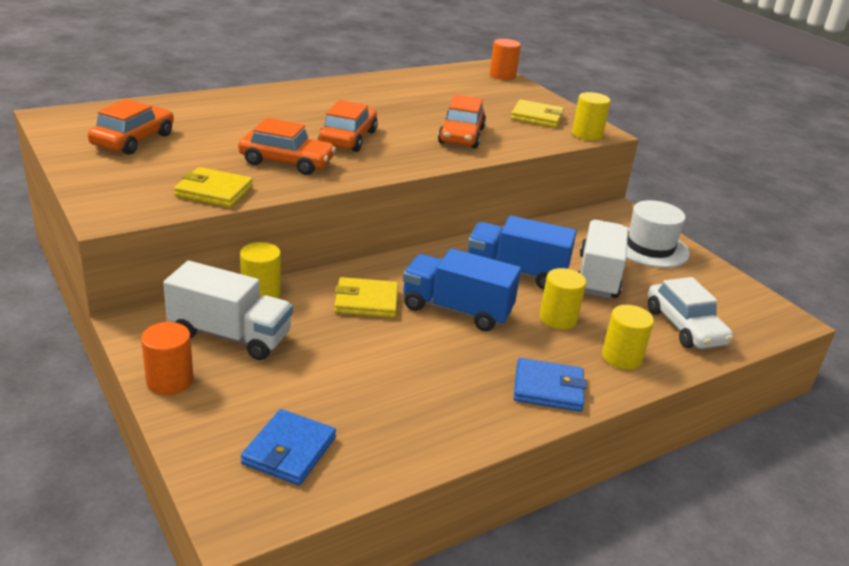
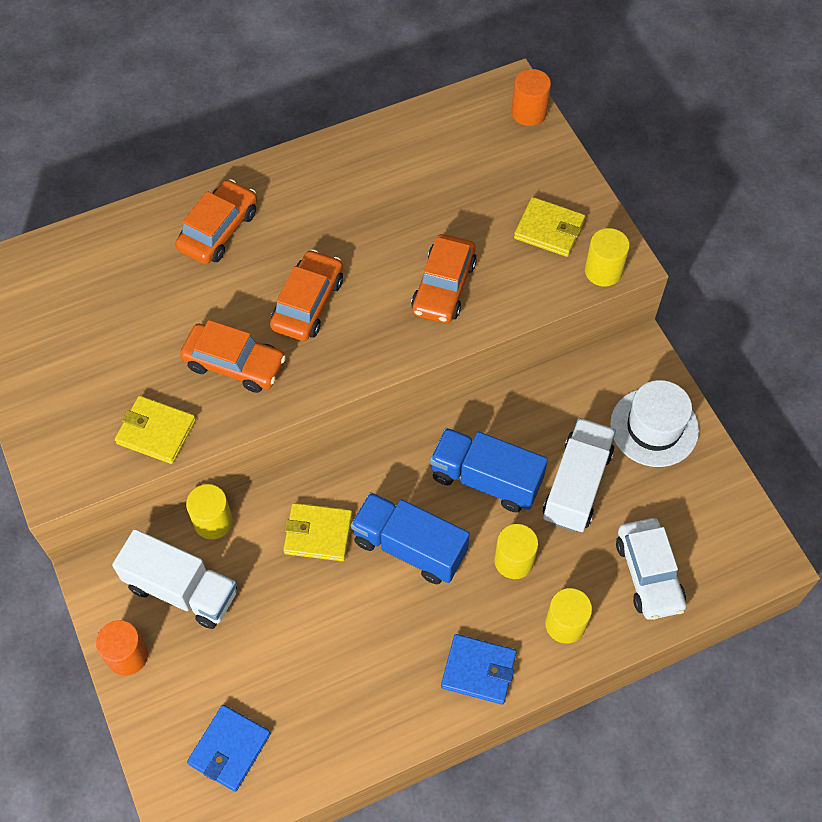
camera: 10 degrees right, 30 degrees up
orange car [88,99,174,155] -> orange car moved to [175,179,257,264]

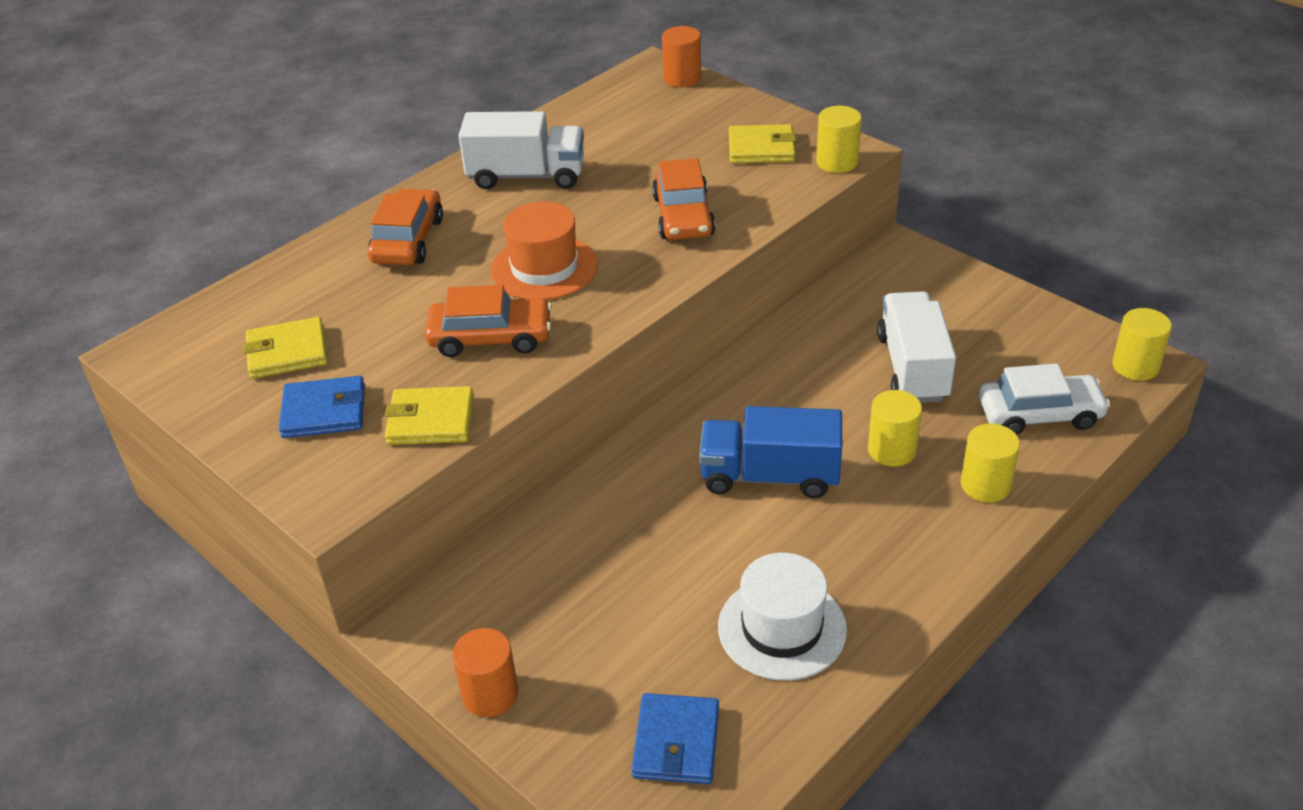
camera: 20 degrees left, 20 degrees down
white truck [112,529,237,629] -> white truck moved to [459,111,584,189]
yellow cylinder [186,484,233,539] -> yellow cylinder moved to [1112,308,1172,381]
orange car [270,249,343,341] -> orange hat [491,202,598,300]
yellow wallet [283,503,352,561] -> yellow wallet moved to [243,317,328,379]
blue truck [430,428,548,513] -> none
blue wallet [441,634,517,705] -> blue wallet moved to [279,376,365,438]
white hat [610,380,699,467] -> white hat moved to [718,553,847,681]
white car [616,518,686,620] -> white car turned 60 degrees counterclockwise [979,363,1110,435]

